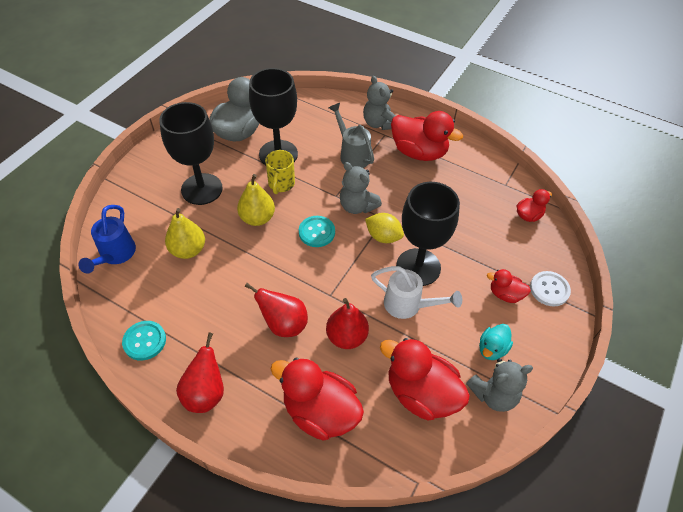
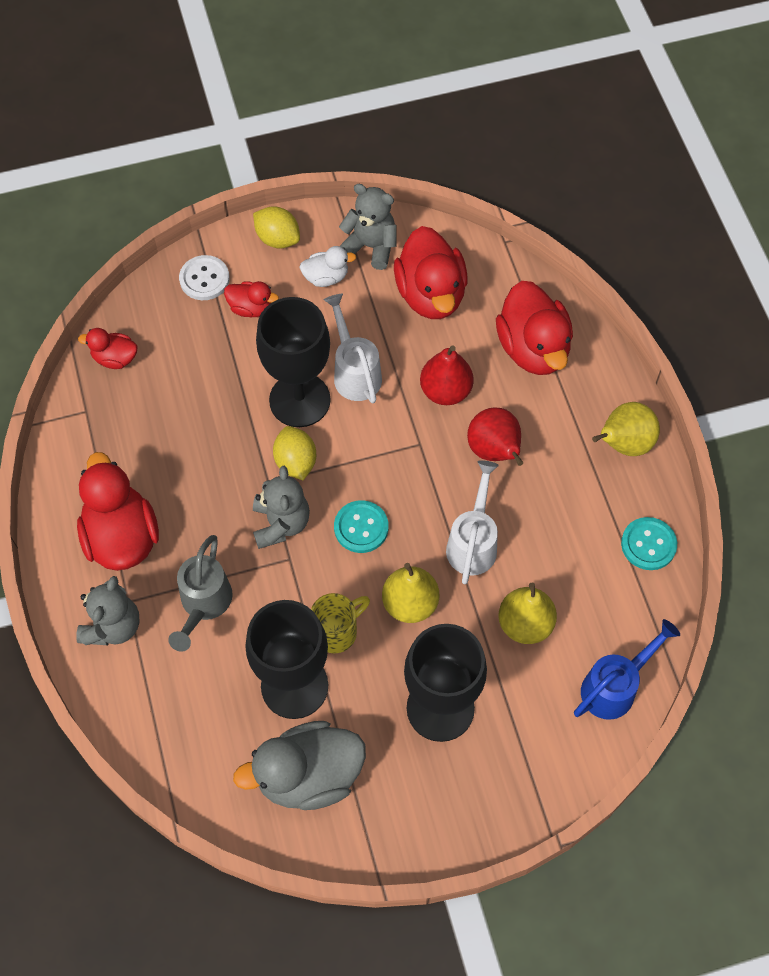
camera: 135 degrees left, 10 degrees up
red pear [176,332,224,413] -> yellow pear [592,402,660,456]
turquoise duck [479,324,513,360] -> white duck [299,246,356,287]
red duck [487,269,531,303] -> red duck turned 45 degrees counterclockwise [224,281,279,317]
none -> yellow lemon [253,206,300,248]
none -> white watering can [446,460,499,584]

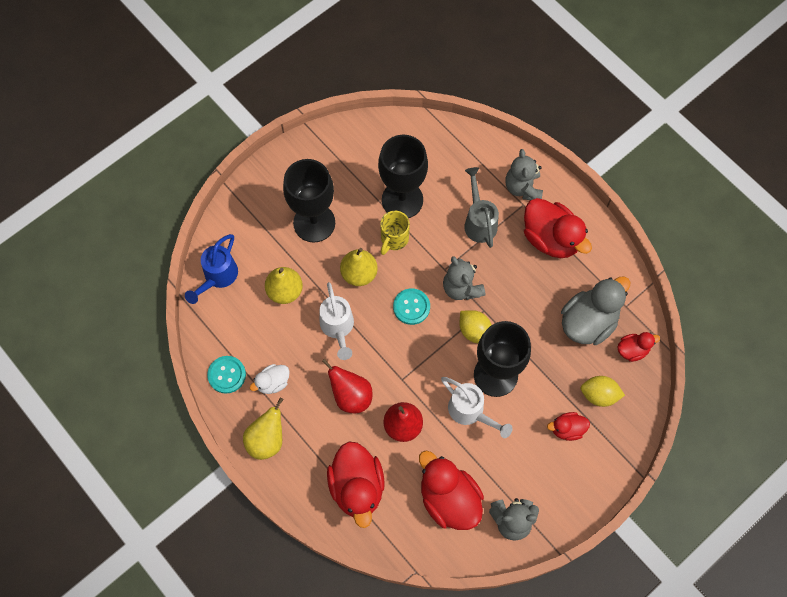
camera: 155 degrees right, 5 degrees up
white button [179,255,230,300] -> none
grey duck [233,721,366,810] -> grey duck moved to [561,276,630,345]
yellow lemon [253,206,300,248] -> yellow lemon moved to [580,376,625,407]
white duck [299,246,356,287] -> white duck moved to [250,364,290,394]
red duck [496,281,573,375] -> red duck turned 150 degrees counterclockwise [327,441,385,528]

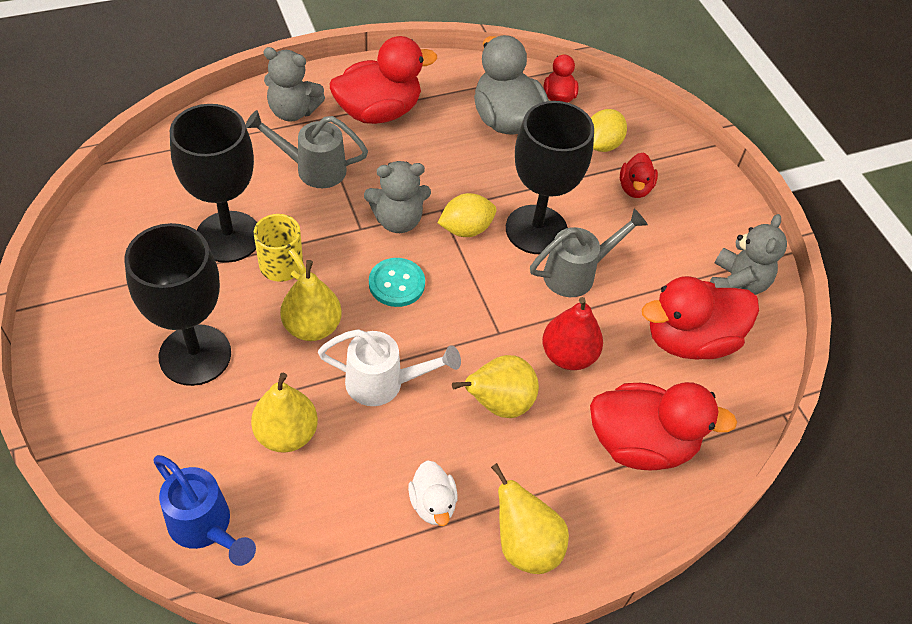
camera: 75 degrees left, 15 degrees down
turquoise button [207,356,246,394] -> none
red pear [322,359,373,413] -> yellow pear [452,355,539,418]
white watering can [441,377,513,438] -> grey watering can [530,208,648,297]

